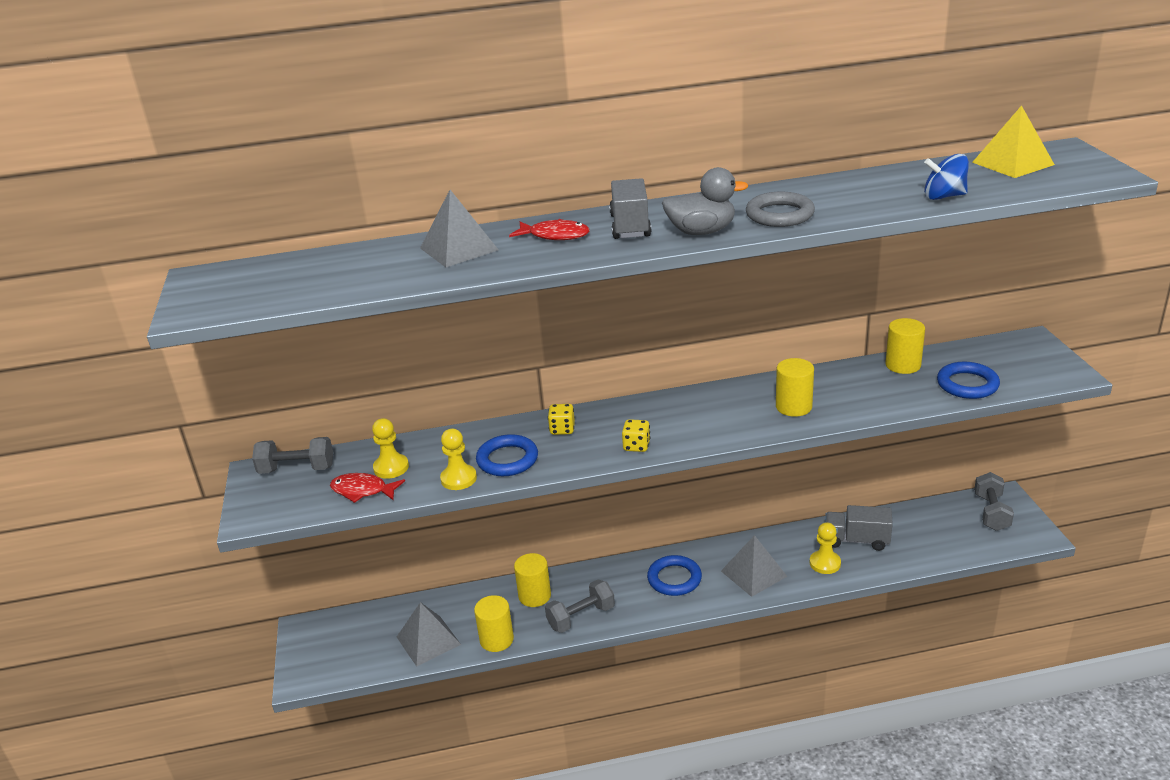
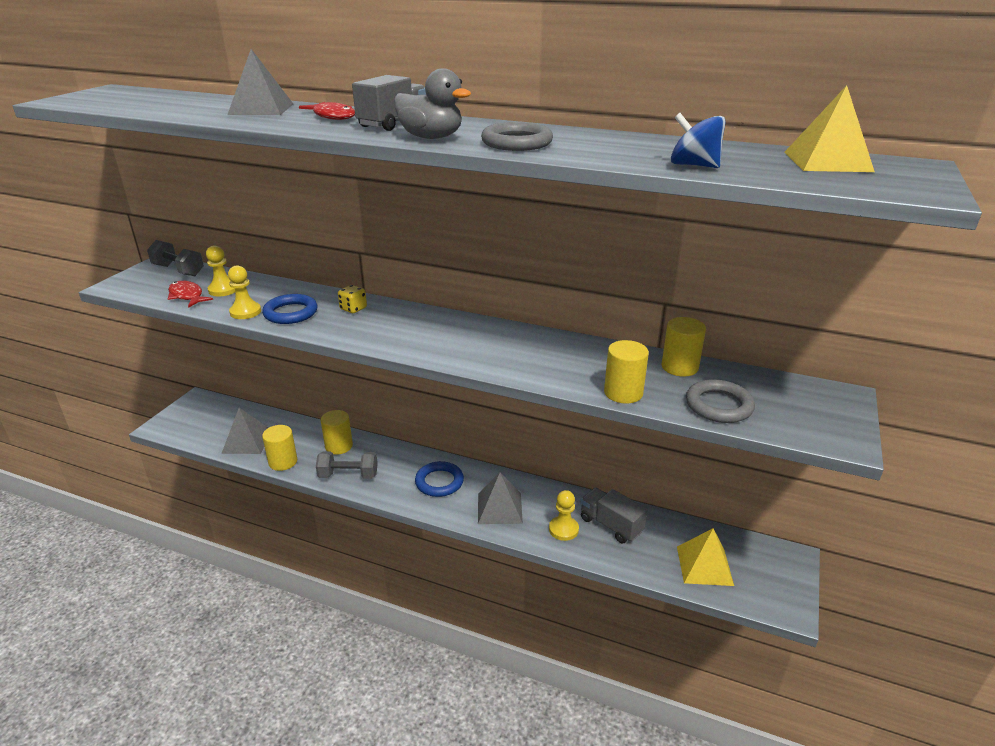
camera: 30 degrees right, 0 degrees up
yellow dice [622,419,650,452] -> none
yellow cylinder [776,358,814,417] -> yellow cylinder moved to [604,340,649,403]
blue ring [937,362,1000,399] -> grey ring [686,379,755,423]
grey dumbbell [974,472,1014,531] -> none
none -> yellow pyramid [677,528,734,586]

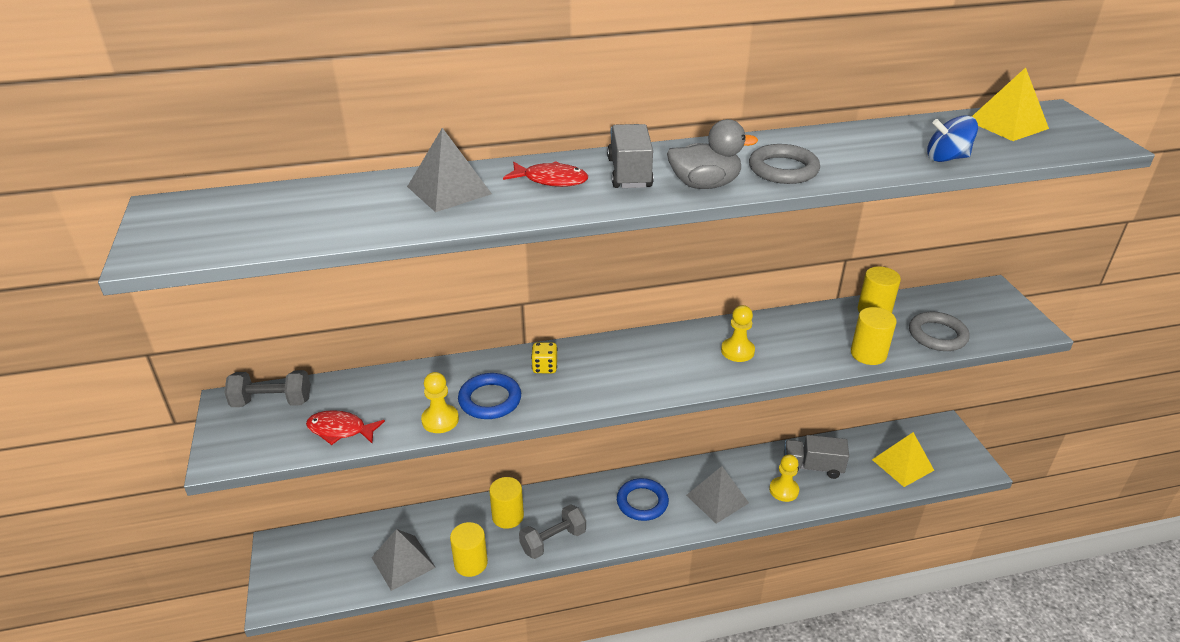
camera: 35 degrees left, 5 degrees up
yellow pawn [206,245,235,296] -> yellow pawn moved to [721,305,755,362]

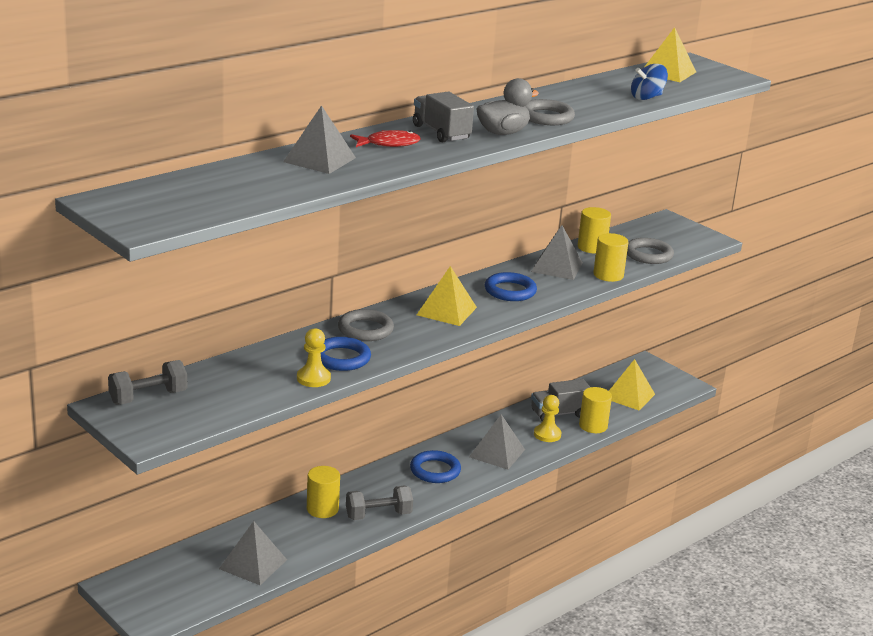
camera: 30 degrees left, 10 degrees down
red fish [306,410,385,445] -> none
yellow cylinder [450,522,488,577] -> yellow cylinder moved to [579,387,612,433]
grey dumbbell [519,504,586,559] -> grey dumbbell turned 45 degrees clockwise [346,486,413,520]
yellow dice [531,342,557,373] -> grey ring [338,309,394,341]
yellow pawn [721,305,755,362] -> blue ring [485,272,537,301]
none -> yellow pyramid [417,266,477,326]
none -> grey pyramid [531,225,583,280]

